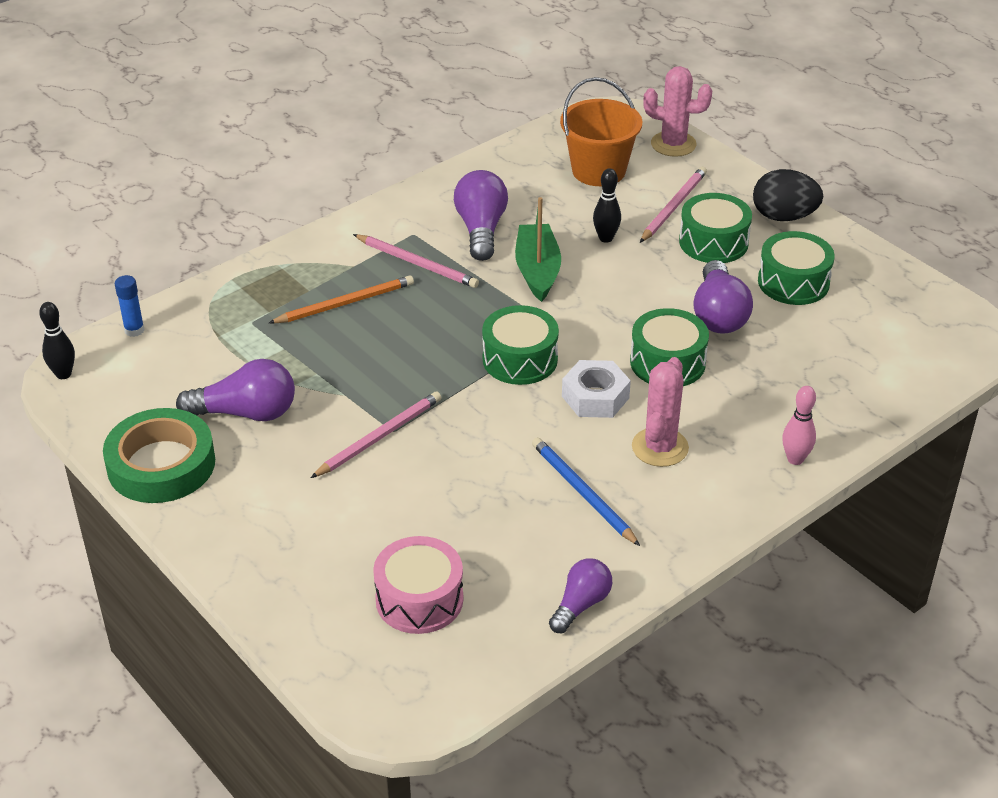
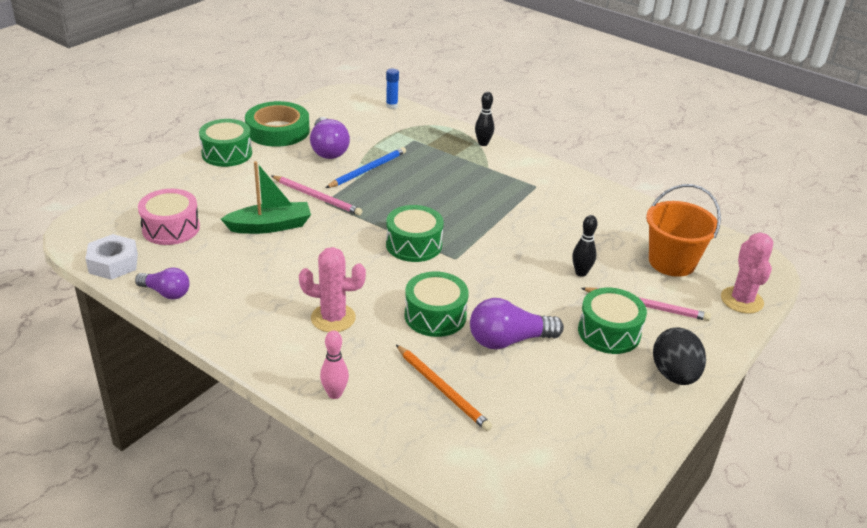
camera: 75 degrees right, 5 degrees down
black bowling pin [39,302,75,379] -> black bowling pin moved to [475,92,494,146]
orange pencil [269,275,414,323] -> orange pencil moved to [396,345,492,431]
pink pencil [353,234,479,288] -> none
purple light bulb [454,170,508,261] -> none
green boat [515,197,561,302] -> green boat moved to [221,161,311,234]
blue pencil [532,437,640,546] -> blue pencil moved to [326,147,406,188]
white nut [562,360,631,418] -> white nut moved to [85,234,138,280]
green drum [758,231,835,305] -> green drum moved to [199,119,252,167]

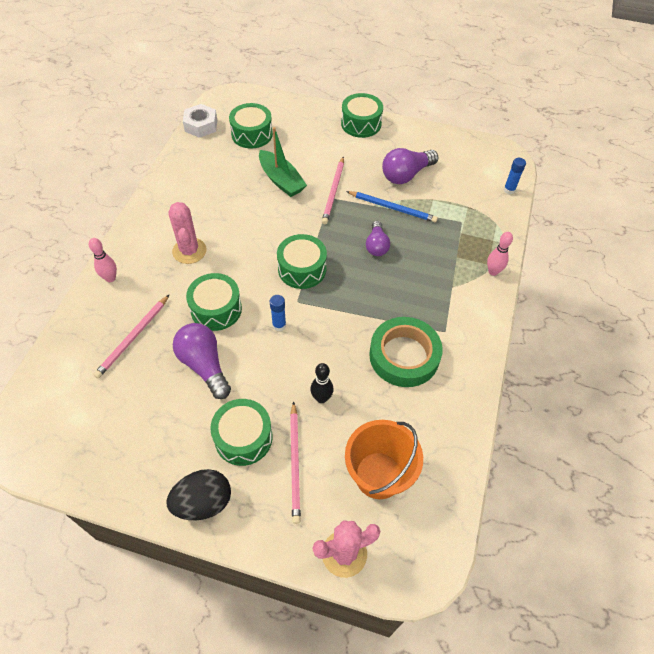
camera: 70 degrees right, 20 degrees up
purple light bulb [135,268,190,300] -> purple light bulb moved to [366,221,390,256]
pink drum [138,189,200,245] -> green drum [229,103,273,149]
green tape [245,101,309,147] -> green tape moved to [369,317,443,387]
orange pencil [396,345,492,431] -> pink pencil [93,294,170,378]
black bowling pin [475,92,494,146] -> pink bowling pin [487,232,513,276]
none -> blue glue stick [270,295,286,331]

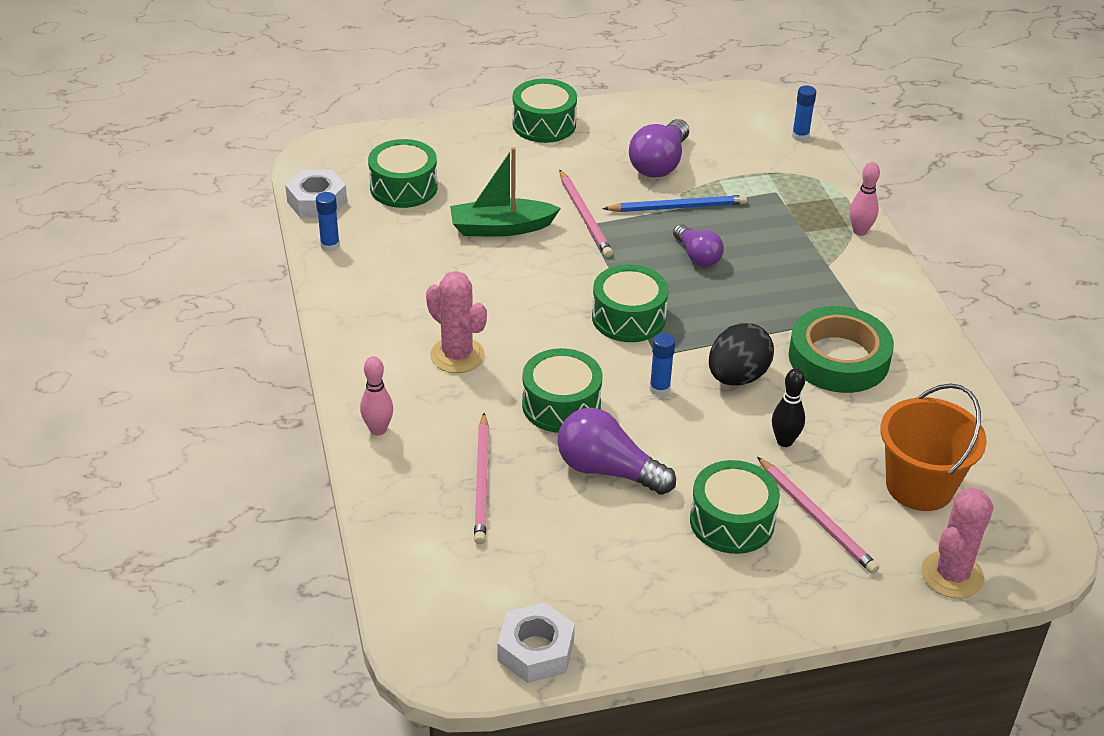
camera: 30 degrees left, 15 degrees down
black egg [166,469,231,521] -> black egg moved to [709,323,774,386]
green boat [259,127,307,197] -> green boat turned 150 degrees clockwise [450,147,561,236]
none -> blue glue stick [316,192,340,252]
none -> white nut [497,602,575,683]

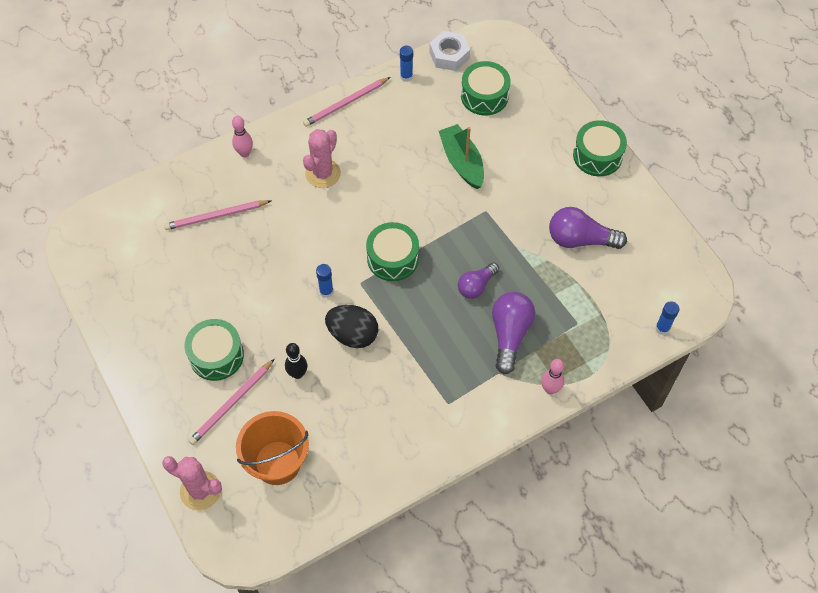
camera: 75 degrees right, 20 degrees up
white nut [497,602,575,683] -> none
green drum [522,348,603,433] -> none
purple light bulb [558,408,676,495] -> purple light bulb moved to [492,292,535,374]
pink pencil [559,170,613,257] -> pink pencil moved to [303,77,390,127]
blue pencil [603,195,747,212] -> none
green tape [789,306,894,393] -> none

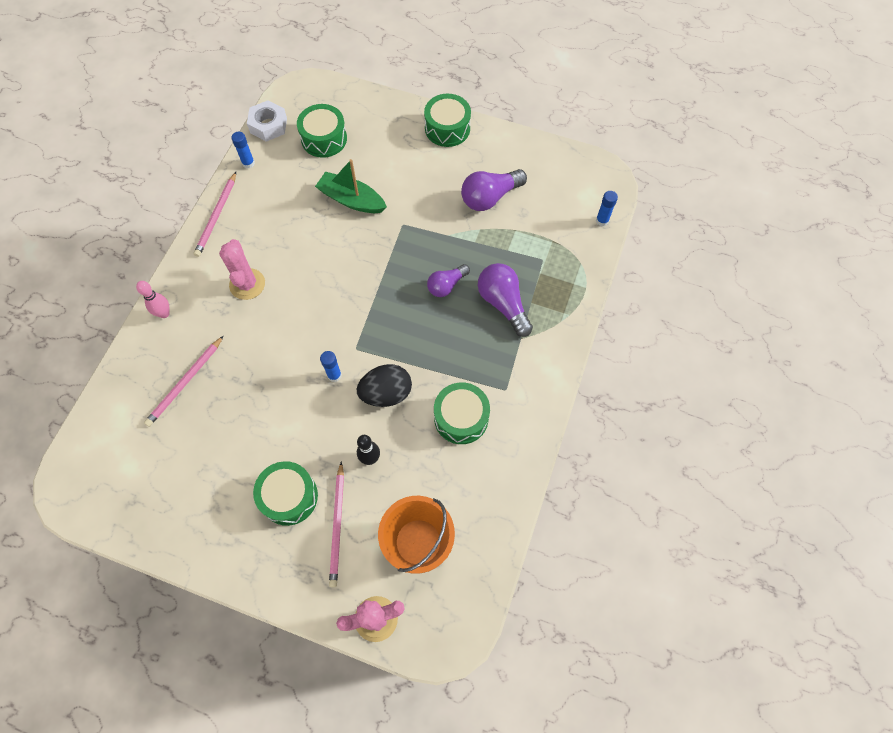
camera: 40 degrees left, 5 degrees up
green drum [366,222,419,281] -> green drum moved to [434,382,490,444]
purple light bulb [458,262,499,299] -> purple light bulb turned 45 degrees clockwise [427,264,470,297]
pink bowling pin [541,359,564,394] -> none

